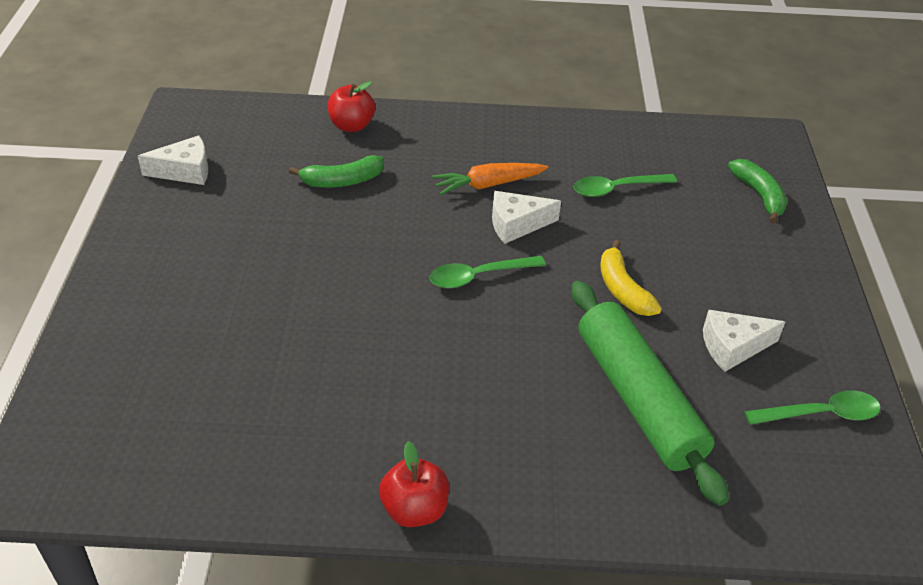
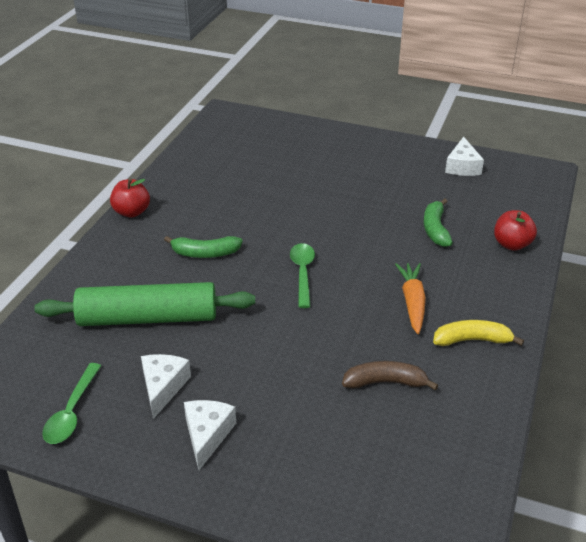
camera: 110 degrees right, 5 degrees down
white cheese [492,191,561,244] -> white cheese moved to [184,400,236,470]
green spoon [574,174,677,197] -> brown banana [342,361,439,391]
yellow banana [600,240,662,316] -> yellow banana moved to [433,320,524,346]
green banana [728,159,787,223] -> green banana moved to [164,236,243,258]

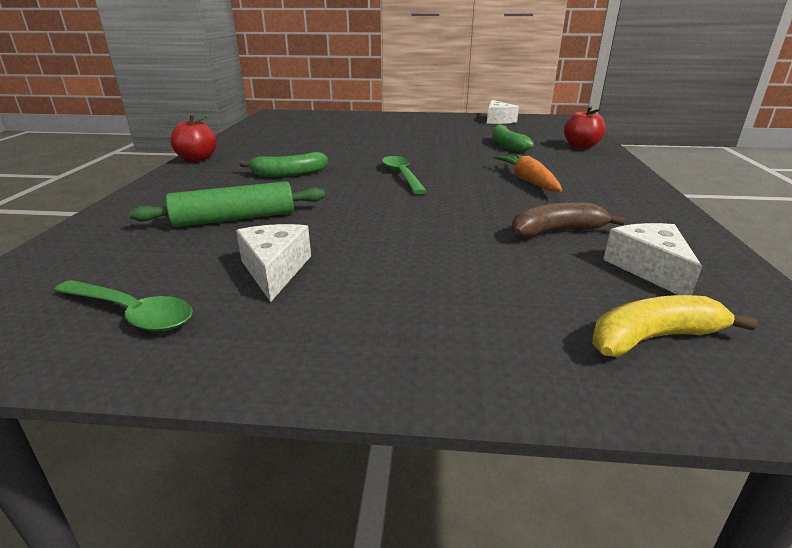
camera: 15 degrees left, 10 degrees down
green rolling pin [34,282,255,326] -> green rolling pin [129,181,325,227], size x0.66
green spoon [42,363,101,444] -> green spoon turned 60 degrees counterclockwise [54,280,193,331]
white cheese [184,400,236,470] -> white cheese moved to [603,223,702,295]
yellow banana [433,320,524,346] -> yellow banana moved to [592,295,757,357]

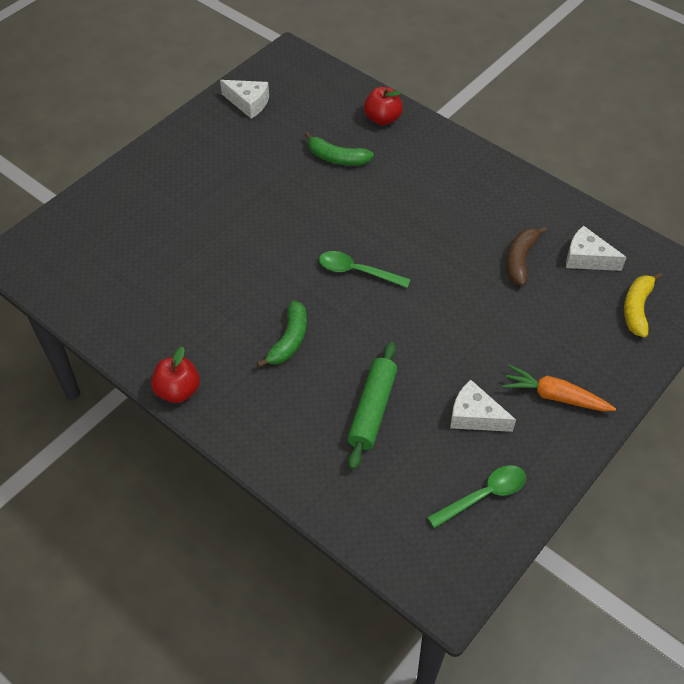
camera: 55 degrees left, 25 degrees up
orange carrot [493,154,562,192] -> orange carrot moved to [502,365,616,411]

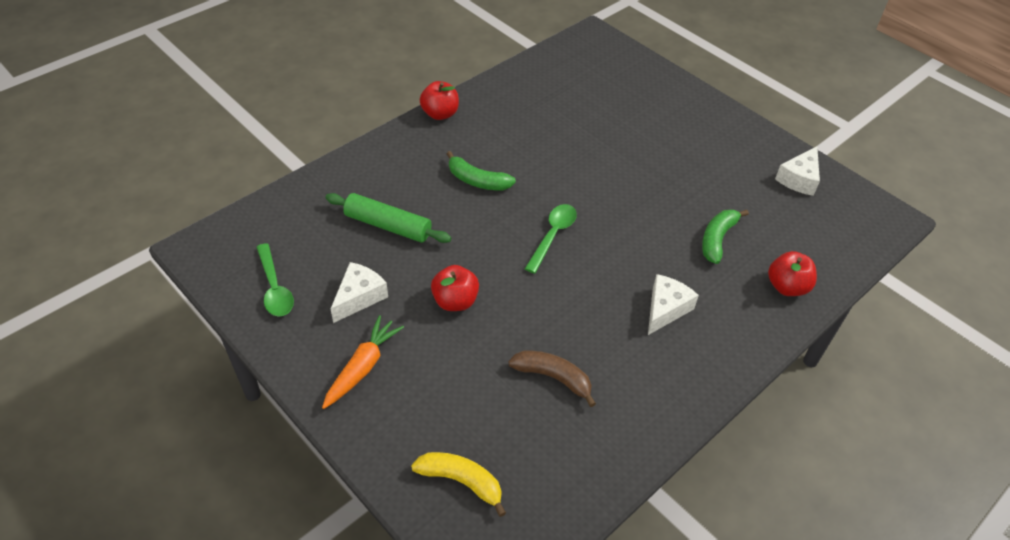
camera: 95 degrees right, 5 degrees down
white cheese [566,226,627,271] -> white cheese moved to [648,274,699,335]
none -> red apple [431,265,479,311]

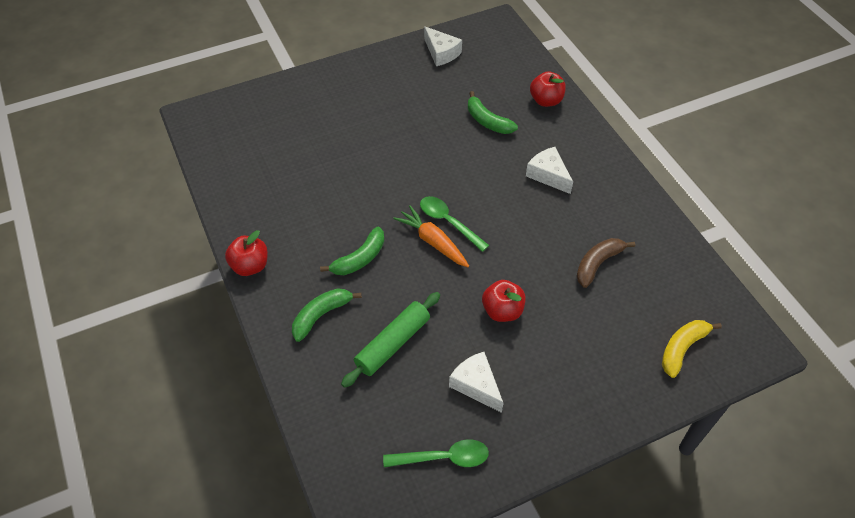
camera: 70 degrees left, 5 degrees up
orange carrot [322,315,404,409] -> orange carrot moved to [393,205,469,267]
none -> green banana [292,288,362,342]

